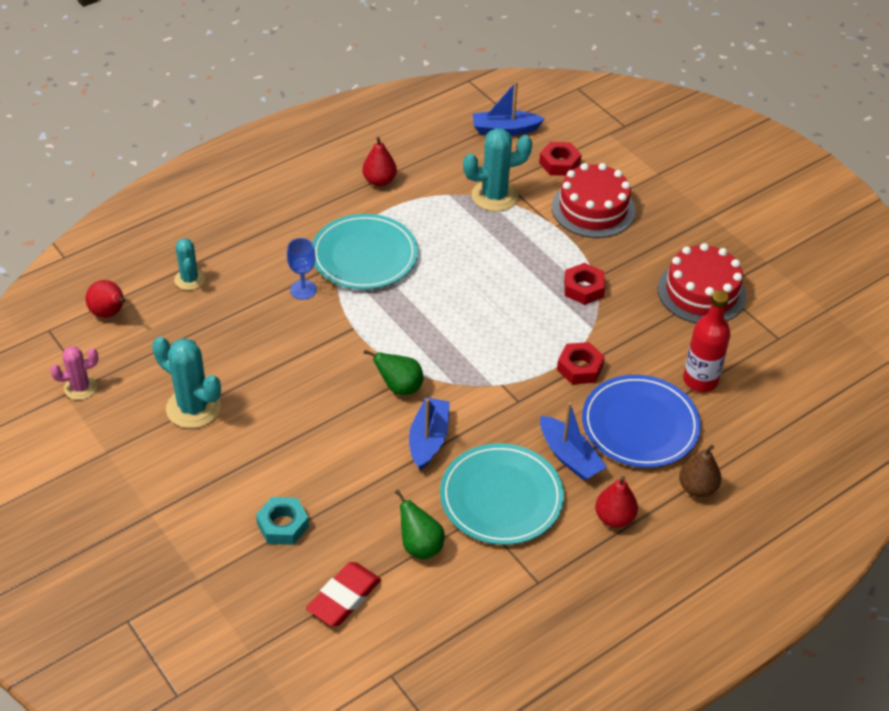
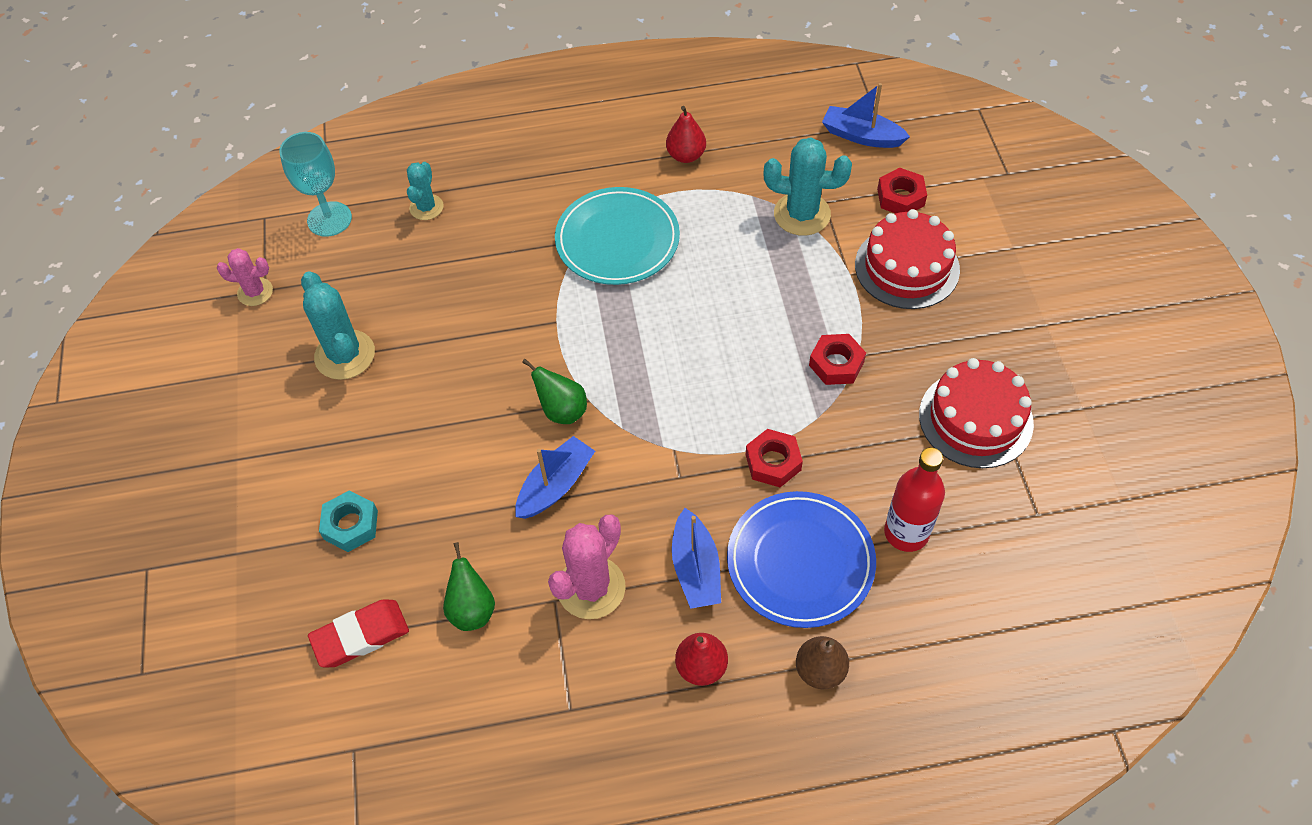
camera: 30 degrees right, 10 degrees up
red pear [86,280,125,318] -> turquoise goblet [279,132,352,237]
blue goblet [287,238,317,300] -> none
turquoise plate [440,443,564,545] -> pink cactus [548,515,626,619]

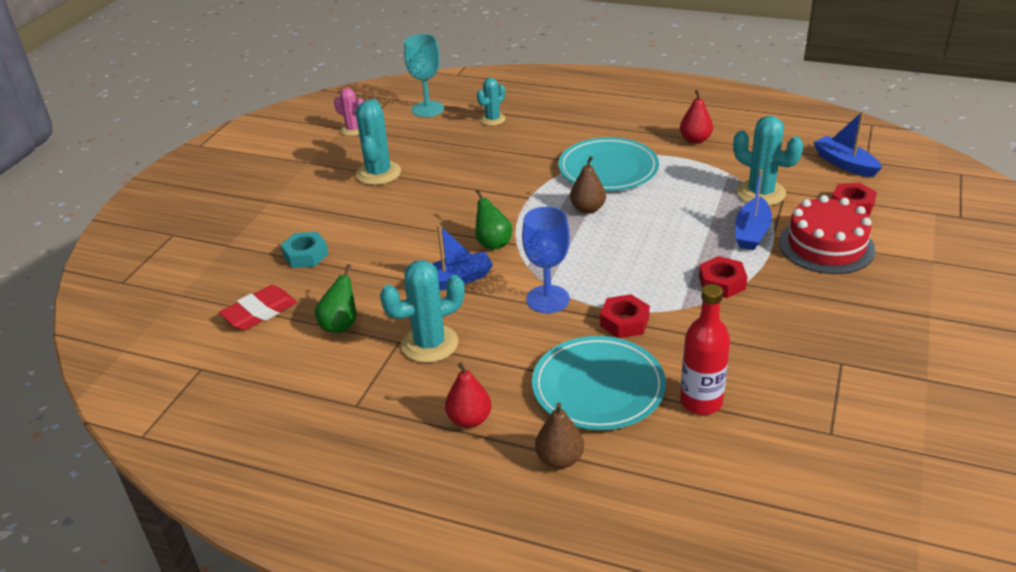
camera: 30 degrees right, 20 degrees down
red eraser [308,599,409,667] -> red eraser turned 45 degrees counterclockwise [219,285,297,330]
pink cactus [548,515,626,619] -> turquoise cactus [380,260,465,363]
blue boat [672,508,721,609] -> blue boat moved to [735,169,772,250]
blue plate [727,491,876,628] -> turquoise plate [532,336,666,430]
red cake [919,358,1034,468] -> none
none -> blue goblet [522,207,570,313]
none -> brown pear [570,156,606,214]

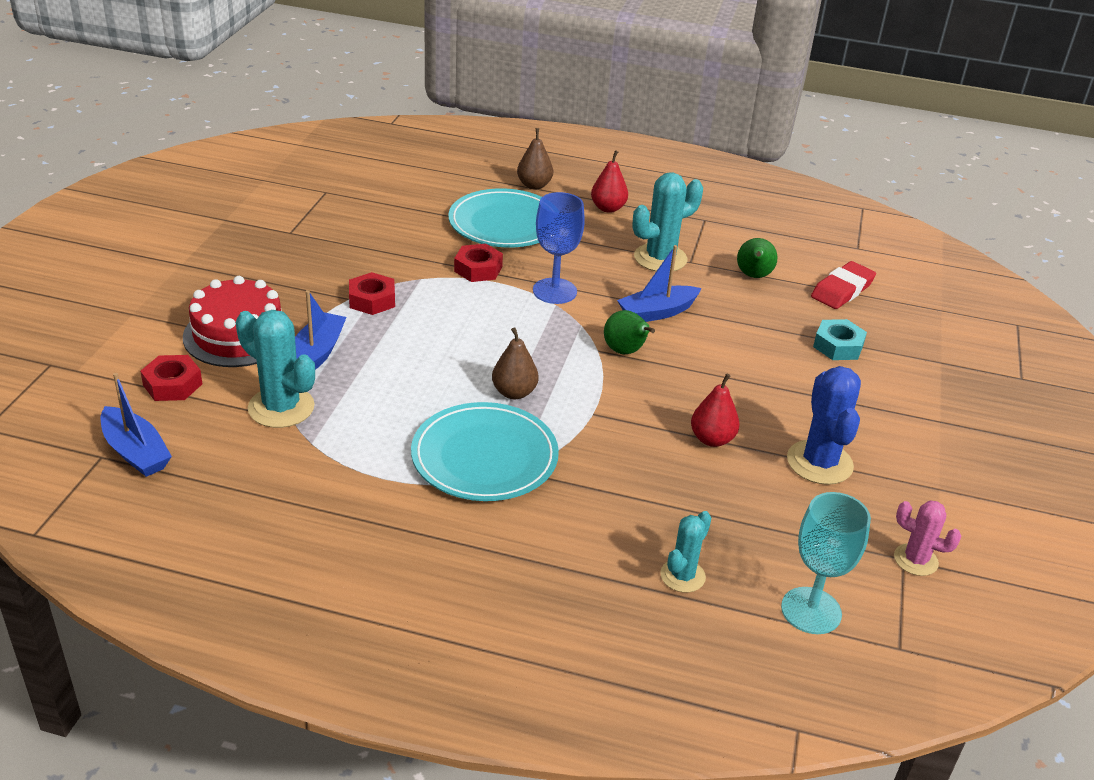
camera: 170 degrees right, 0 degrees up
turquoise cactus [356,99,401,185] -> blue cactus [787,366,861,485]
red pear [680,90,713,144] -> red pear moved to [691,374,740,447]
red bottle [680,284,730,415] -> none

